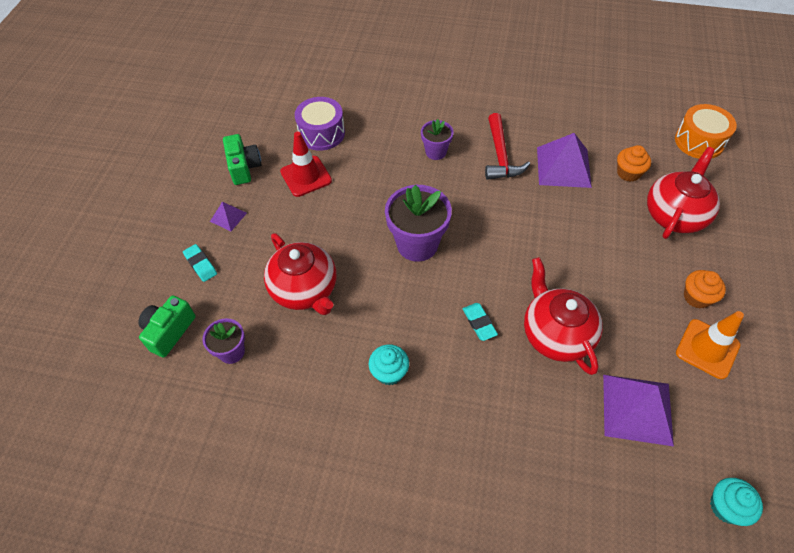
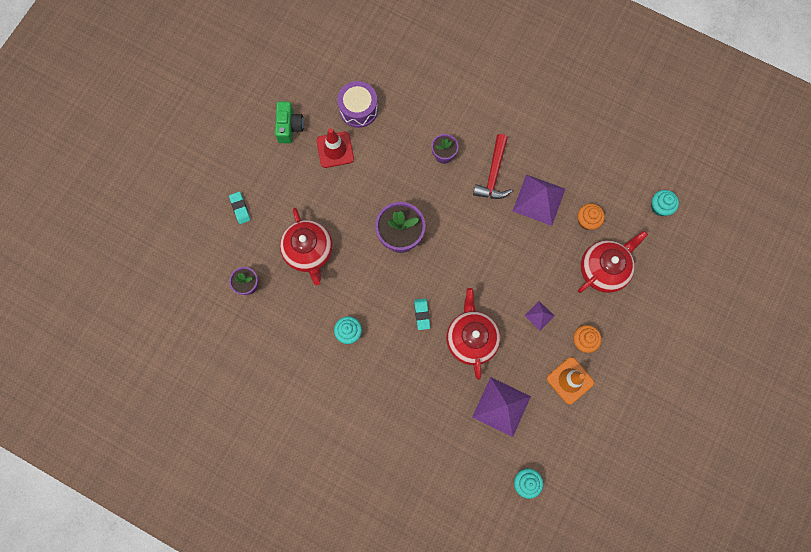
camera: 15 degrees right, 20 degrees up
green camera [138,295,196,358] -> none
purple pyramid [210,202,247,231] -> purple pyramid moved to [524,301,554,331]
orange drum [675,104,737,159] -> turquoise cupcake [651,190,679,216]

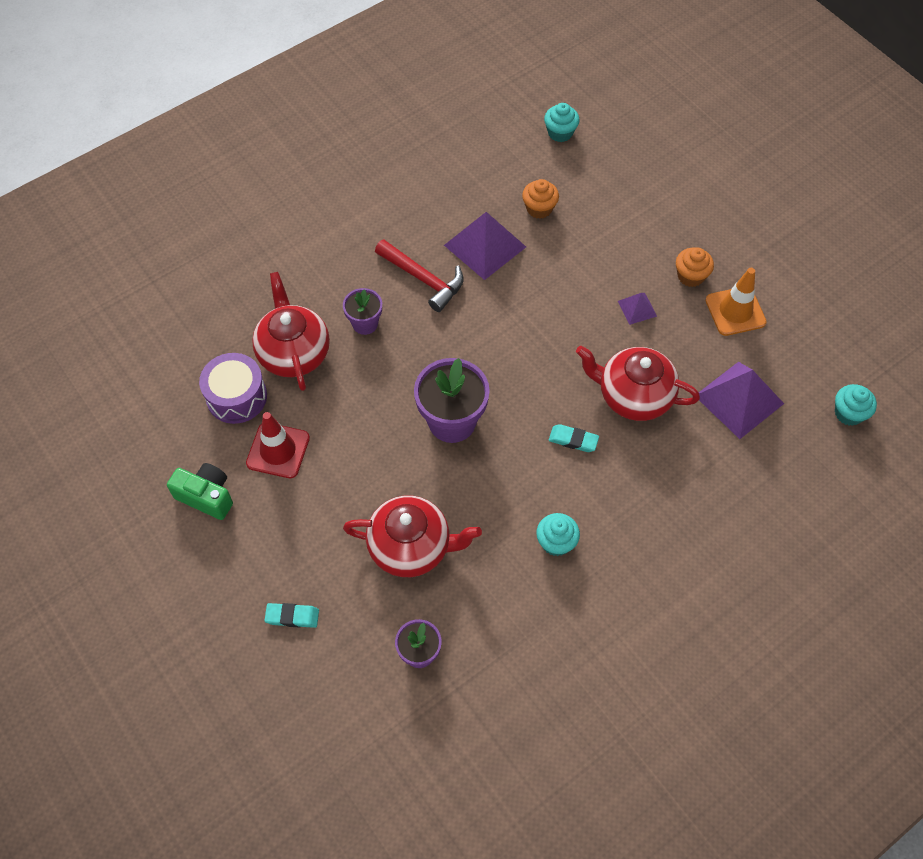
camera: 65 degrees left, 15 degrees down
red teapot [578,231,648,293] -> red teapot moved to [252,272,330,391]

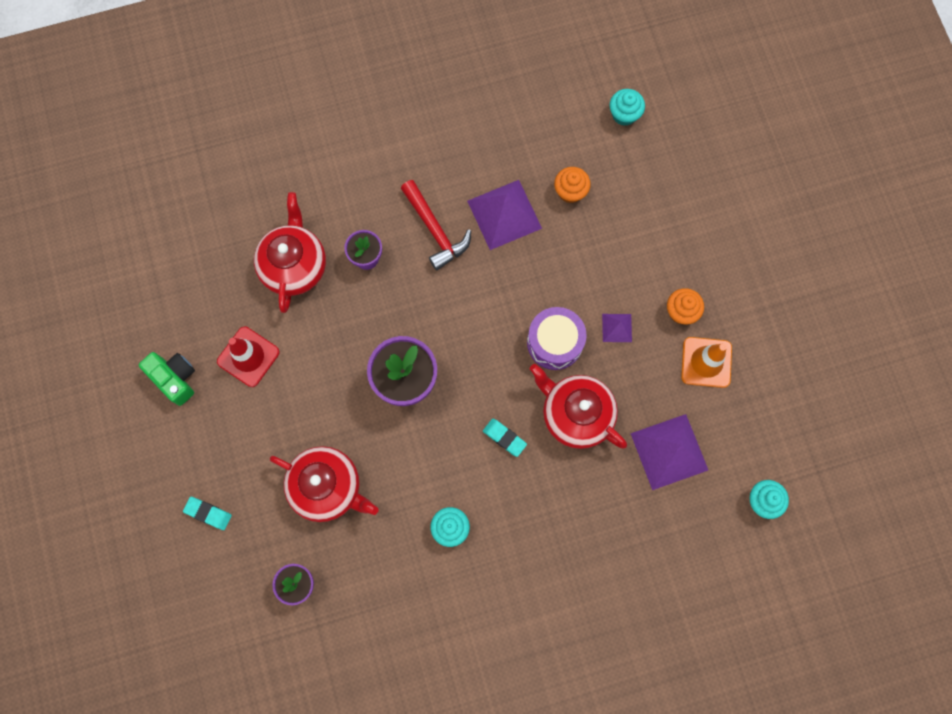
camera: 20 degrees right, 15 degrees up
purple drum [199,353,267,424] -> purple drum moved to [527,307,587,370]

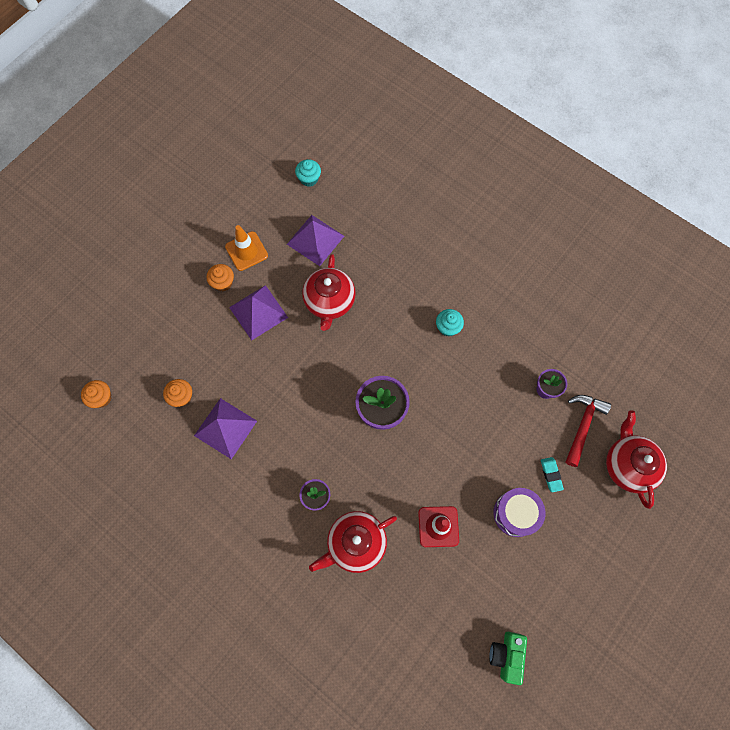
camera: 125 degrees left, 5 degrees down
green camera [139,352,195,406] -> green camera moved to [489,632,527,685]
red teapot [270,446,378,522] -> red teapot moved to [606,410,667,509]
red hammer [401,180,471,270] -> red hammer moved to [565,395,611,467]
turquoise eraser [483,419,527,457] -> none
purple drum [527,307,587,370] -> purple drum moved to [493,488,545,537]
purple pyramid [602,314,632,342] -> purple pyramid [229,285,288,341], size x2.01
turquoise cupcake [610,89,645,126] -> orange cupcake [81,380,111,408]

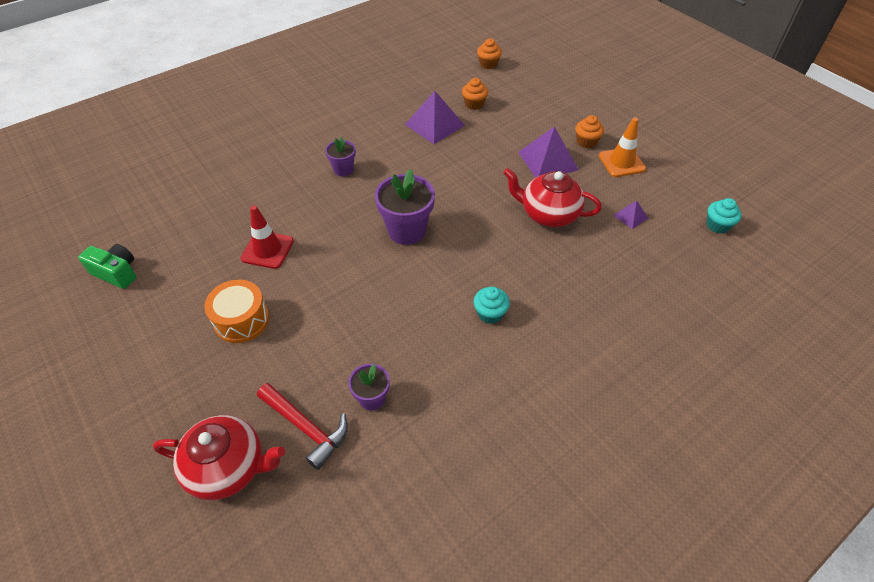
camera: 105 degrees right, 20 degrees down
purple pyramid [287,215,344,266] -> purple pyramid [613,200,648,229], size x0.50
red teapot [309,511,397,573] -> none
purple drum [493,488,545,537] -> orange drum [204,280,269,343]
turquoise eraser [541,457,564,492] -> none

